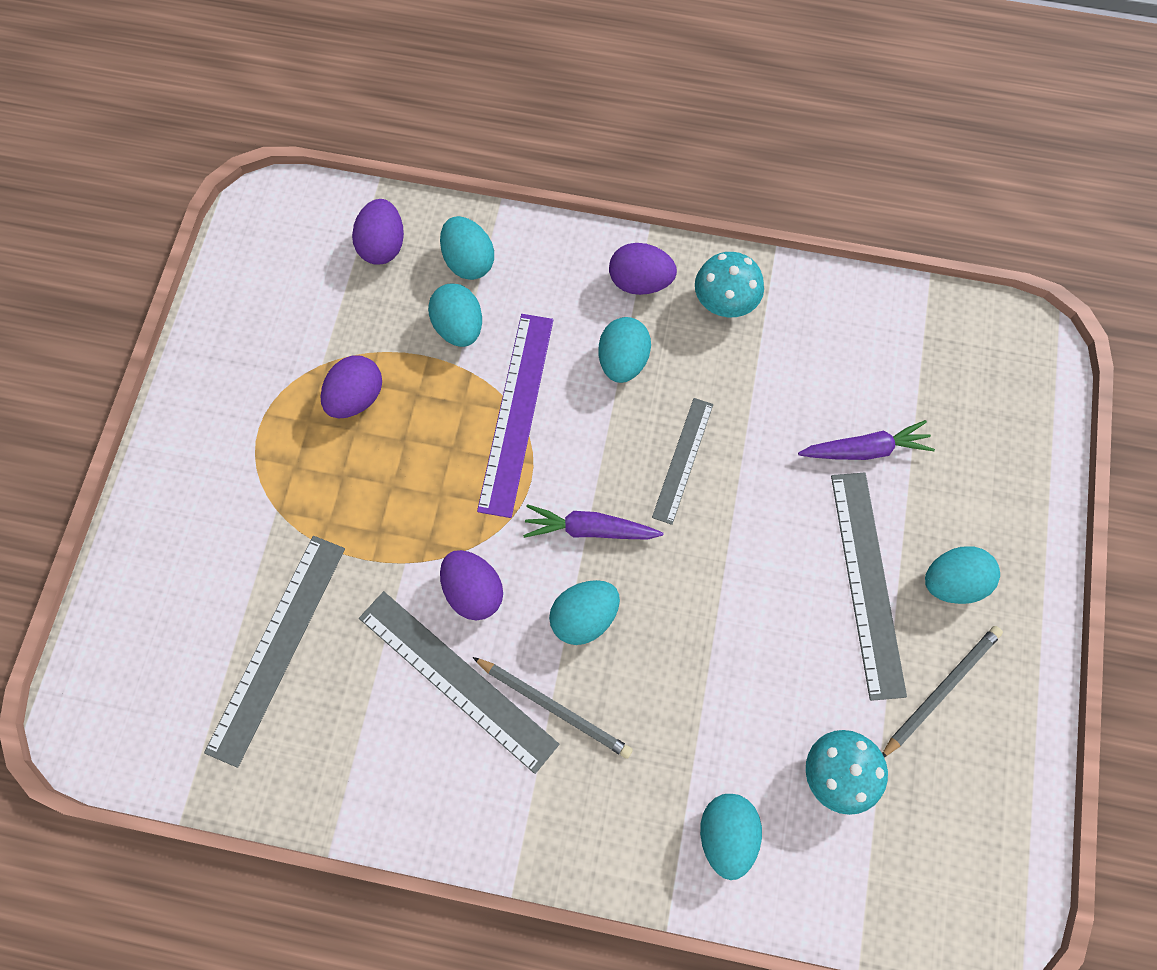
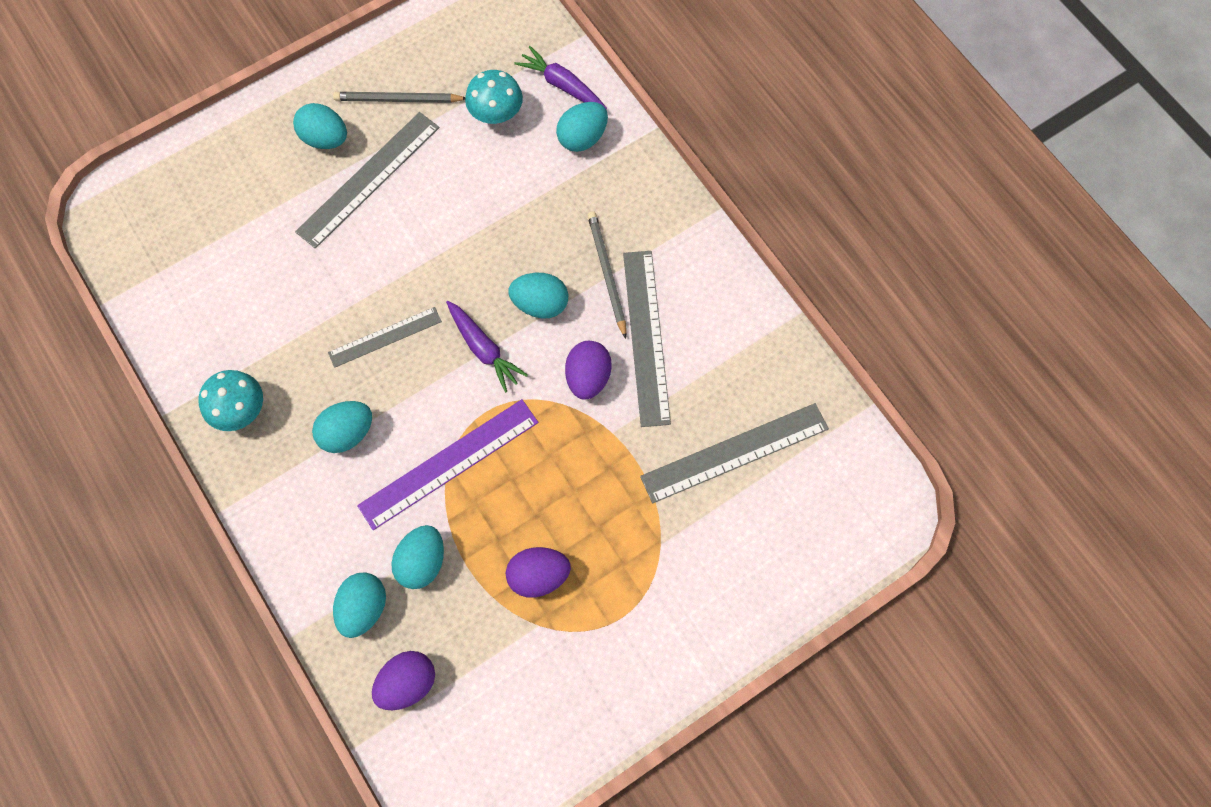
camera: 135 degrees left, 0 degrees up
purple egg [609,243,677,295] -> none
purple carrot [798,420,935,460] -> purple carrot moved to [514,46,607,109]

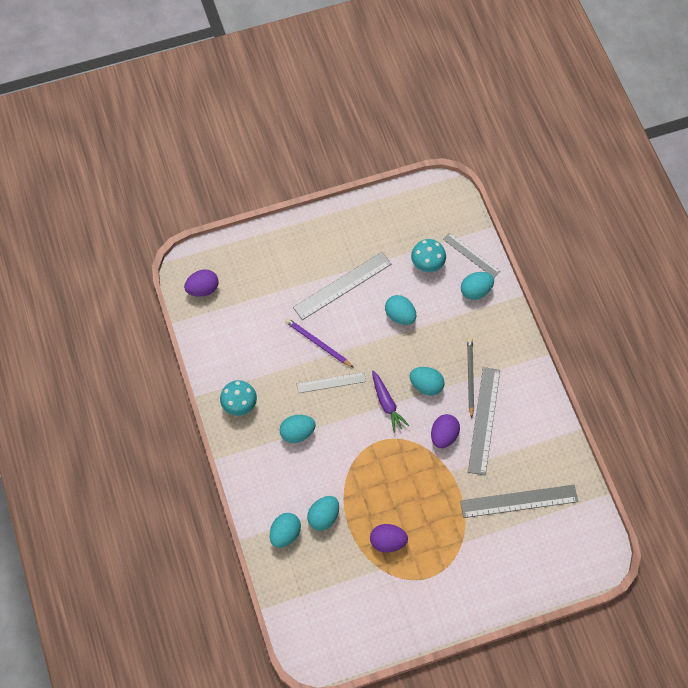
camera: 15 degrees right, 5 degrees down
turquoise egg [293,103,347,149] -> turquoise egg moved to [385,295,416,325]
grey pencil [333,92,465,103] -> none
purple ruler [357,399,538,530] -> none
purple egg [372,651,435,710] -> purple egg moved to [184,269,219,297]
purple carrot [514,46,607,109] -> grey ruler [443,233,501,278]
none -> purple pencil [285,318,354,368]

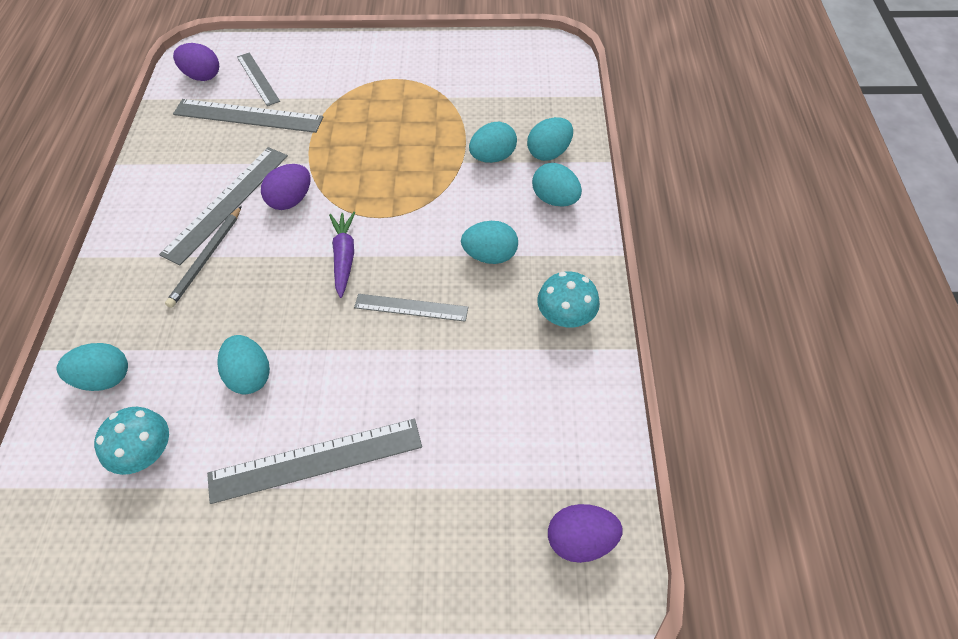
camera: 160 degrees left, 10 degrees down
purple pencil [285,318,354,368] -> none
purple egg [370,524,408,553] -> purple egg moved to [173,43,219,81]
turquoise egg [410,367,444,396] -> turquoise egg moved to [532,163,582,207]
grey ruler [443,233,501,278] -> grey ruler moved to [237,52,280,106]

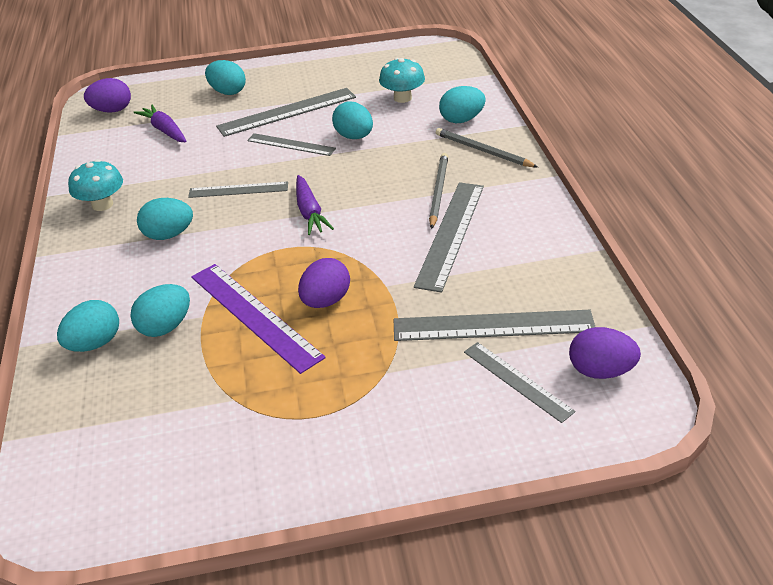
camera: 170 degrees right, 15 degrees down
purple egg [261,164,311,210] -> purple egg moved to [298,258,350,308]
turquoise egg [532,163,582,207] -> turquoise egg moved to [205,60,246,95]
none -> purple carrot [134,105,186,142]
none -> purple ruler [191,264,326,374]
none -> grey ruler [247,133,336,156]
none -> grey pencil [436,128,538,167]

